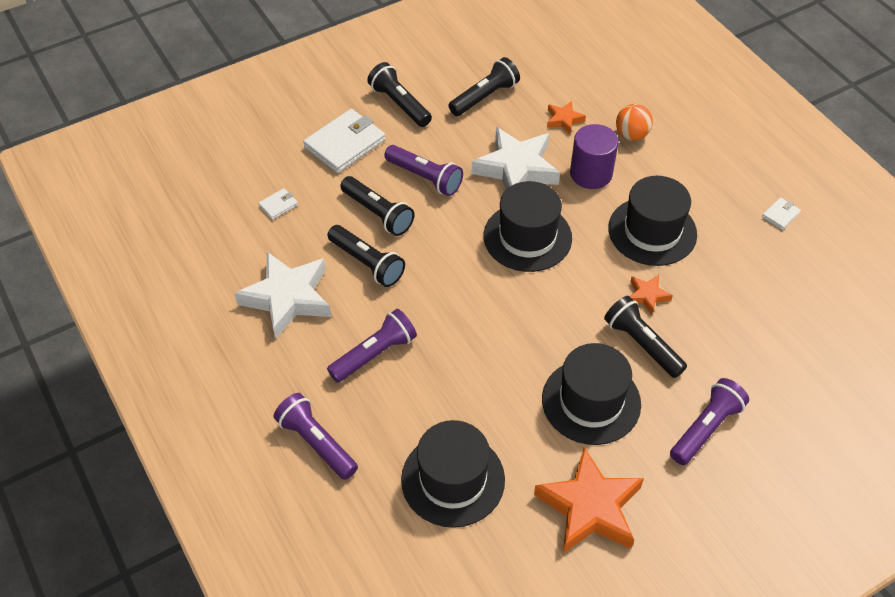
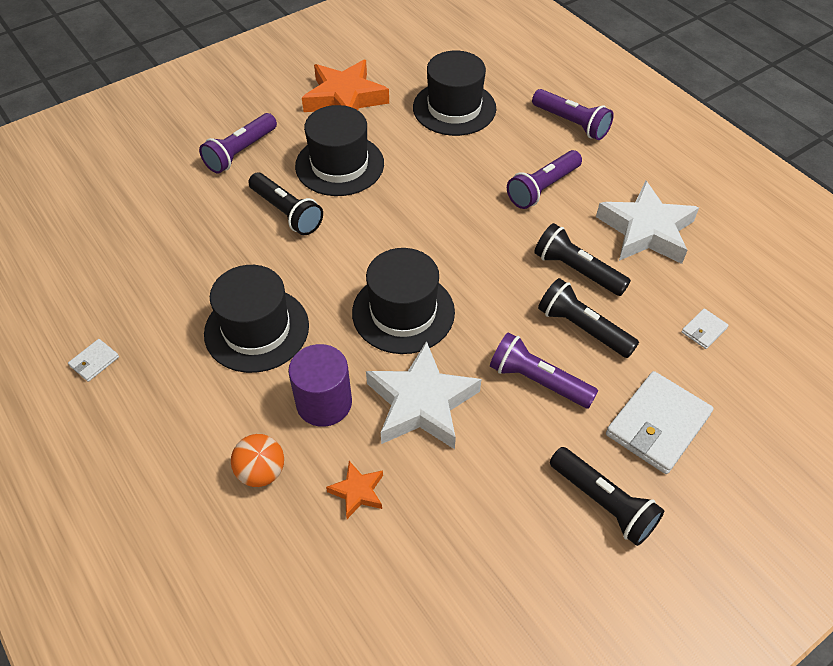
camera: 175 degrees right, 0 degrees up
black flashlight [448,57,520,116] -> none
orange star [629,275,673,315] -> none

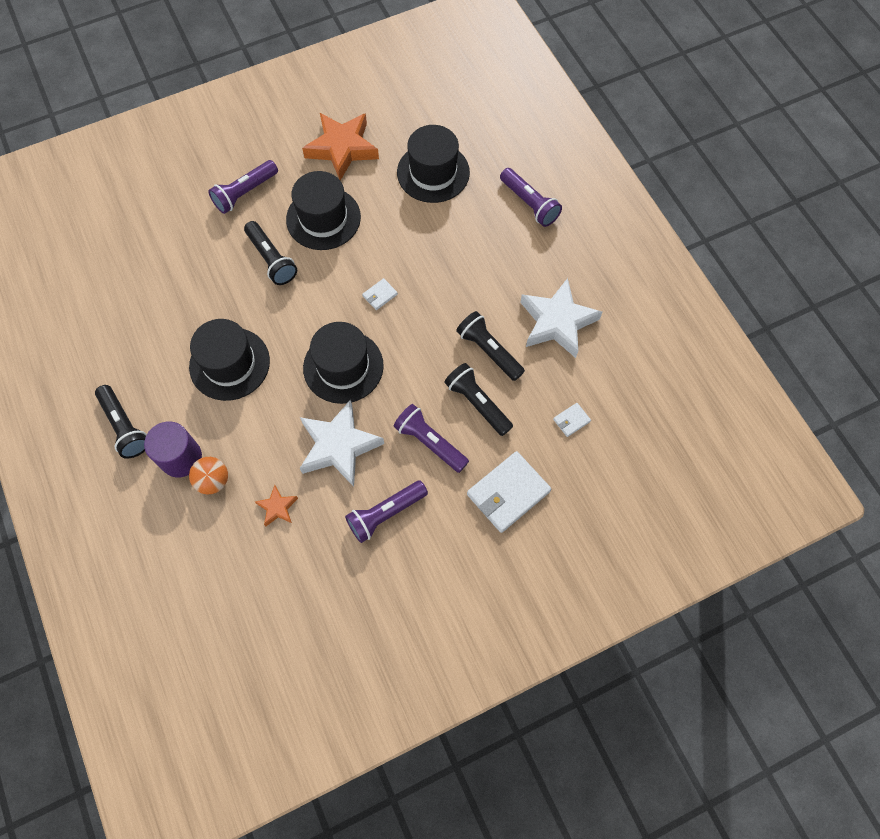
camera: 10 degrees right, 15 degrees up
white wallet [68,339,119,382] -> white wallet moved to [362,278,398,310]
purple cylinder [288,344,352,427] -> purple cylinder moved to [144,421,202,478]
purple flashlight [507,150,582,209] -> purple flashlight moved to [345,480,428,543]
black flashlight [550,447,664,546] -> black flashlight moved to [95,385,147,459]

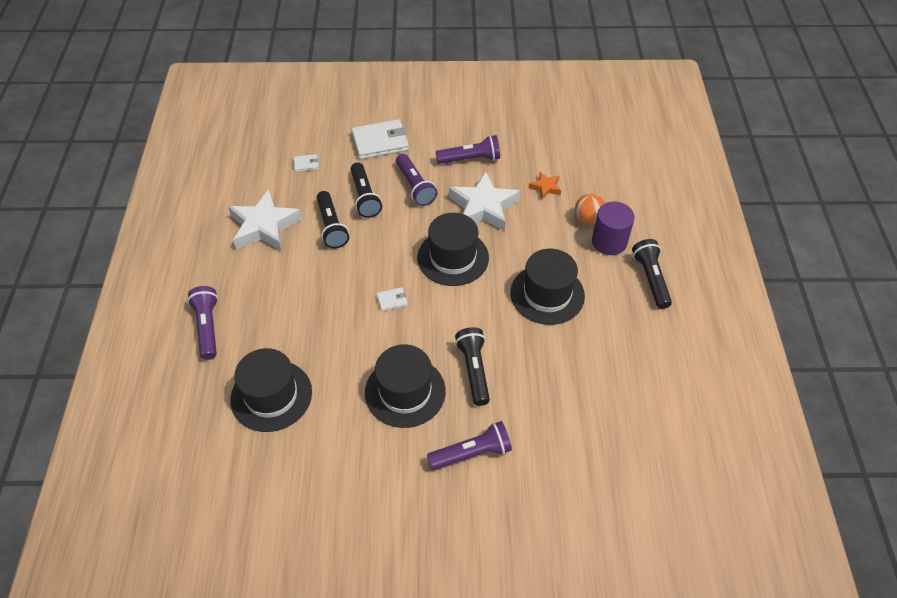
camera: 155 degrees left, 15 degrees down
orange star [302,113,379,181] -> none

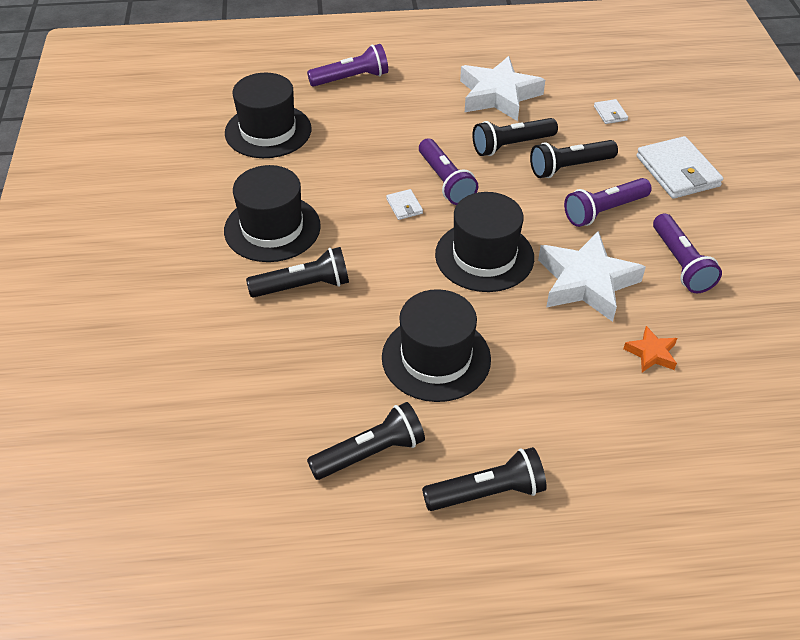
camera: 85 degrees right, 5 degrees down
purple flashlight [427,421,512,470] -> purple flashlight moved to [419,138,478,205]
orange ball [575,194,605,224] -> none
purple cylinder [592,202,635,255] -> none
none -> black flashlight [307,402,425,480]

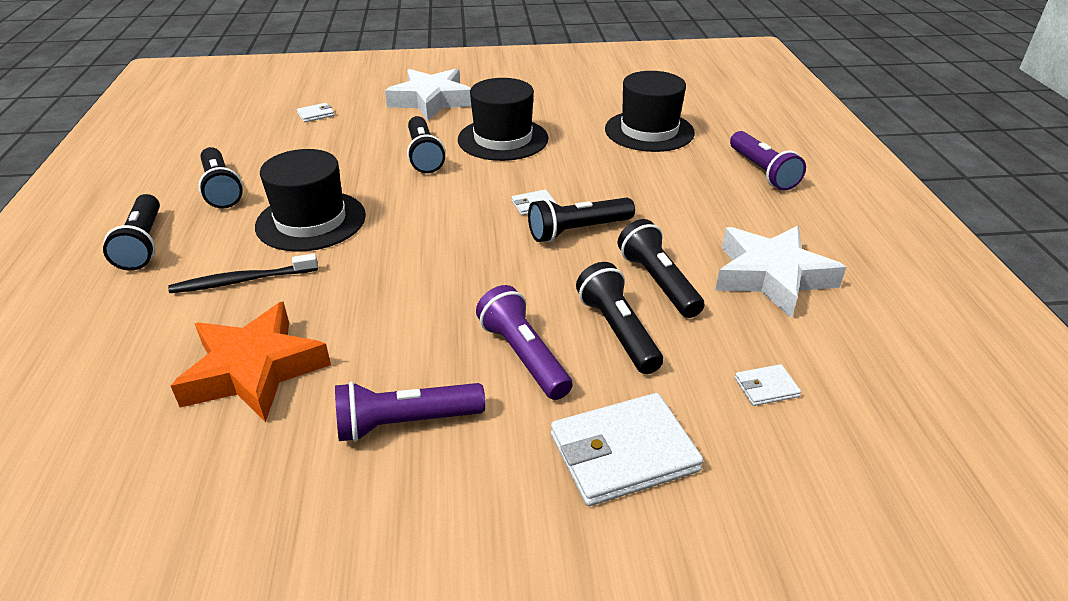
camera: 90 degrees right, 10 degrees down
purple flashlight [419,138,478,205] -> black flashlight [528,198,635,242]
black hat [435,192,534,292] -> none
white star [538,231,646,322] -> white star moved to [385,69,472,121]
orange star [624,326,677,372] -> orange star [171,302,331,422], size x2.11
none -> black toothbrush [168,253,318,293]
none -> white wallet [297,103,334,122]

